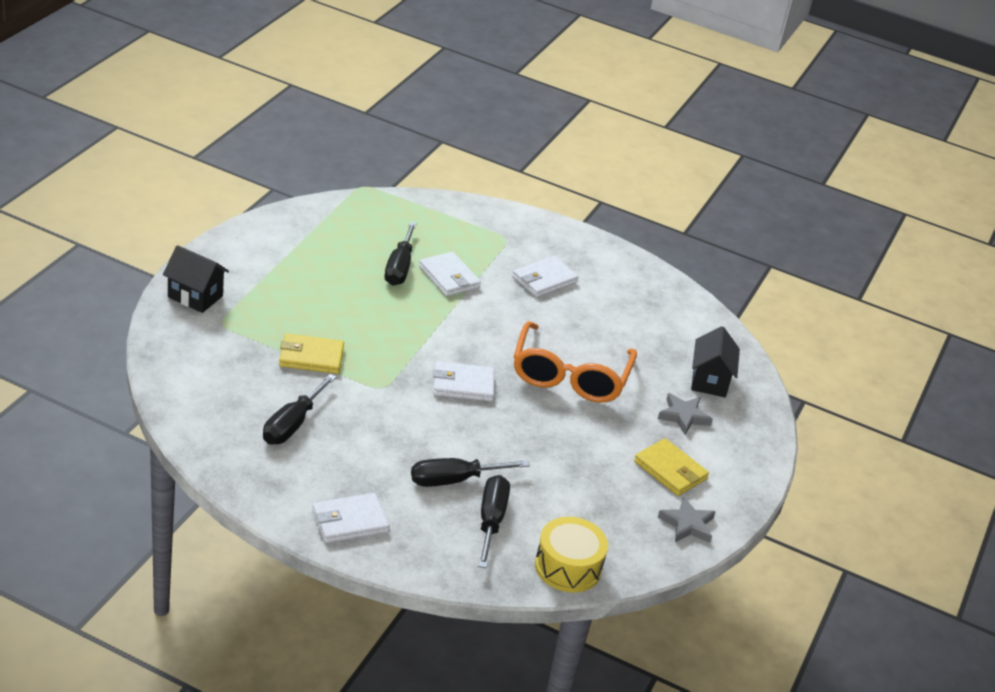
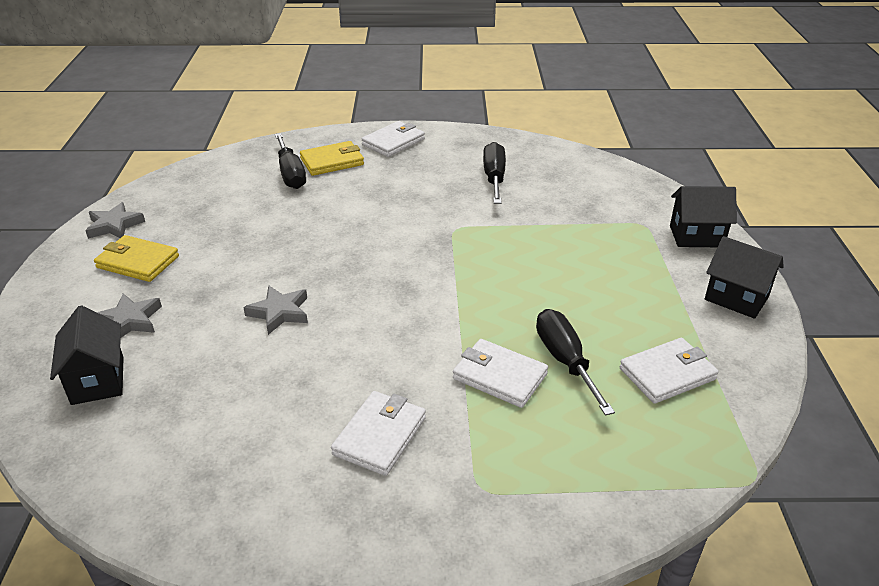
camera: 160 degrees right, 0 degrees up
yellow wallet [279,333,344,374] -> yellow wallet moved to [300,141,364,176]
black screwdriver [411,458,530,487] -> none
white wallet [433,361,494,401] -> white wallet moved to [620,338,719,404]
orange glasses [514,321,637,403] -> grey star [243,285,308,335]
yellow drum [535,517,608,593] -> none
none -> black house [705,236,784,319]

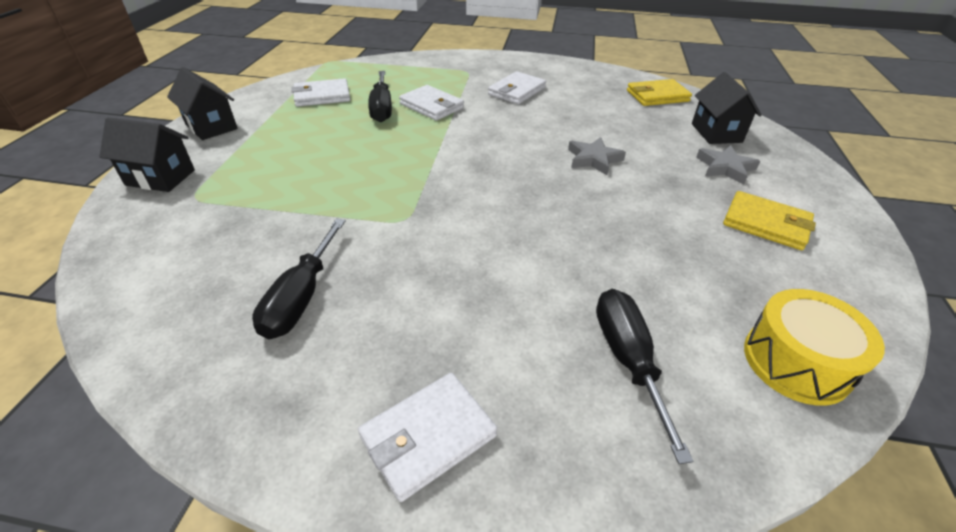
camera: 170 degrees left, 5 degrees up
grey star [85,202,145,239] -> none
yellow wallet [300,141,364,176] -> yellow wallet moved to [627,79,692,106]
none -> yellow drum [744,289,885,406]

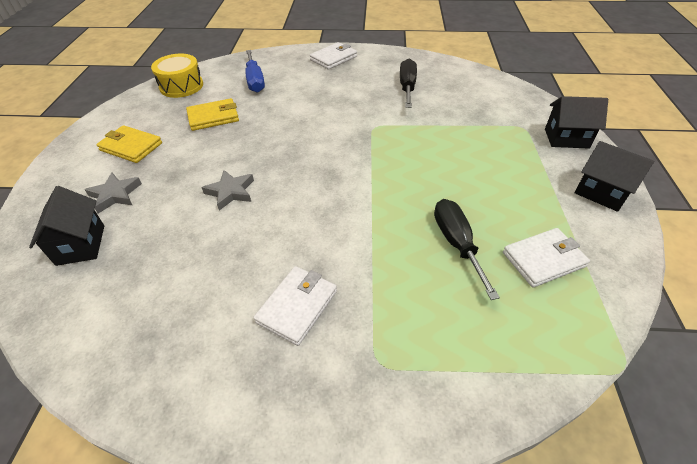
camera: 175 degrees right, 5 degrees up
white wallet [399,85,464,121] -> none
black screwdriver [596,289,693,464] -> blue screwdriver [245,50,265,93]
yellow wallet [627,79,692,106] -> yellow wallet moved to [186,98,239,131]

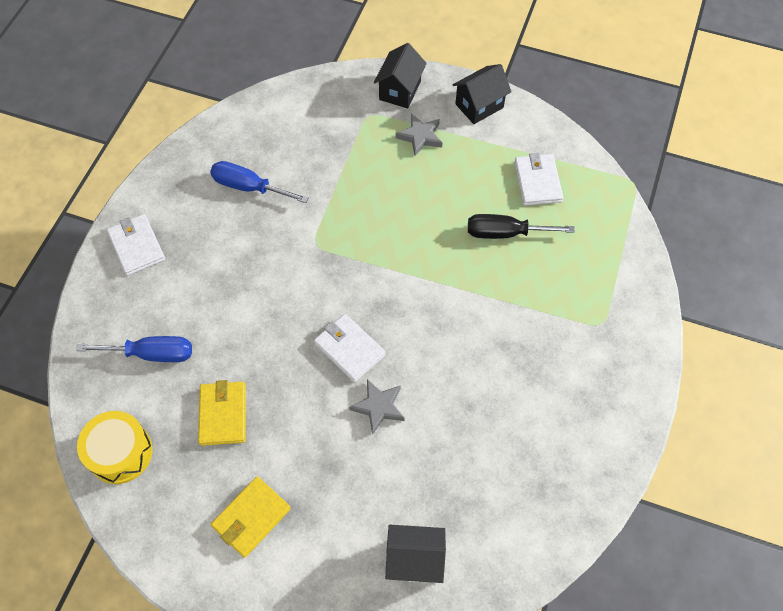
camera: 75 degrees left, 15 degrees up
grey star [85,172,142,213] -> grey star moved to [396,114,442,156]
white wallet [253,266,337,346] -> white wallet moved to [314,314,386,382]
black screwdriver [400,59,417,108] -> blue screwdriver [210,161,309,203]

